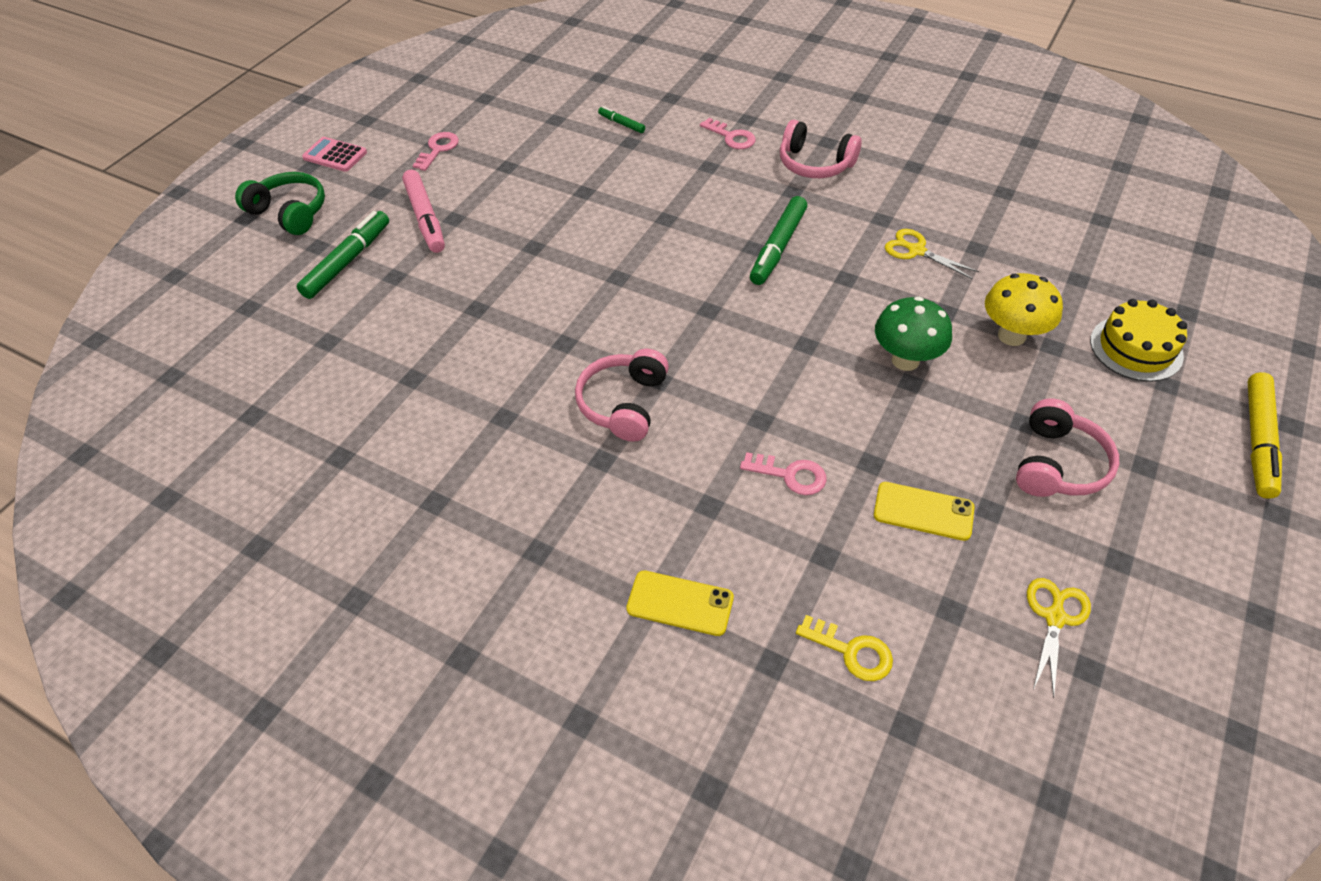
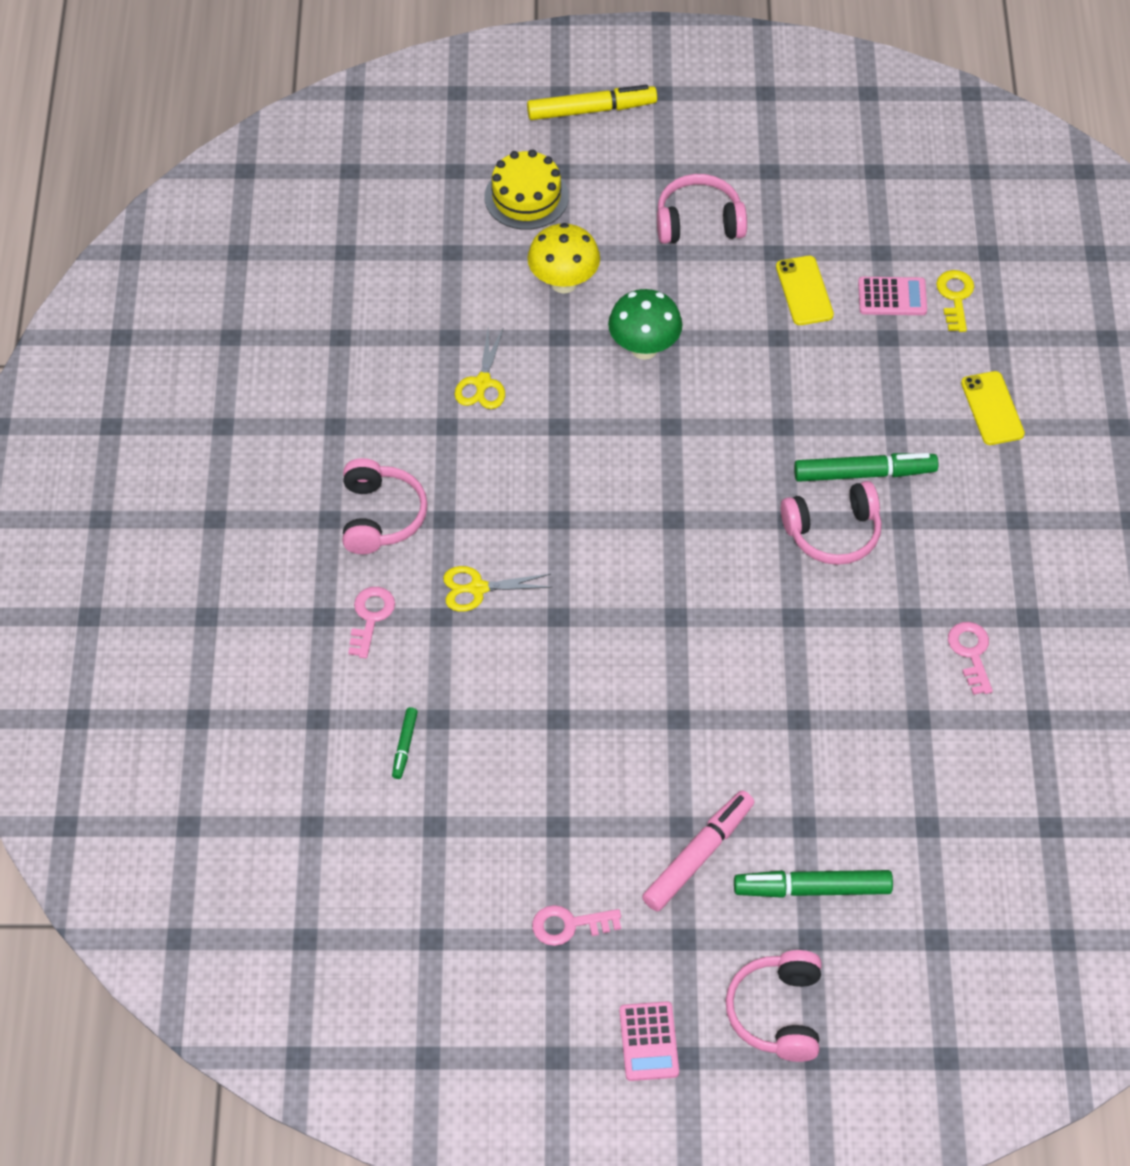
camera: 120 degrees left, 5 degrees up
green headphones [235,172,325,235] -> pink headphones [726,950,822,1062]
pink key [740,452,827,495] -> pink key moved to [948,622,993,695]
green marker [750,196,807,285] -> green marker moved to [794,453,939,482]
yellow scissors [1027,578,1091,699] -> yellow scissors moved to [443,566,553,612]
none -> pink calculator [858,277,927,315]

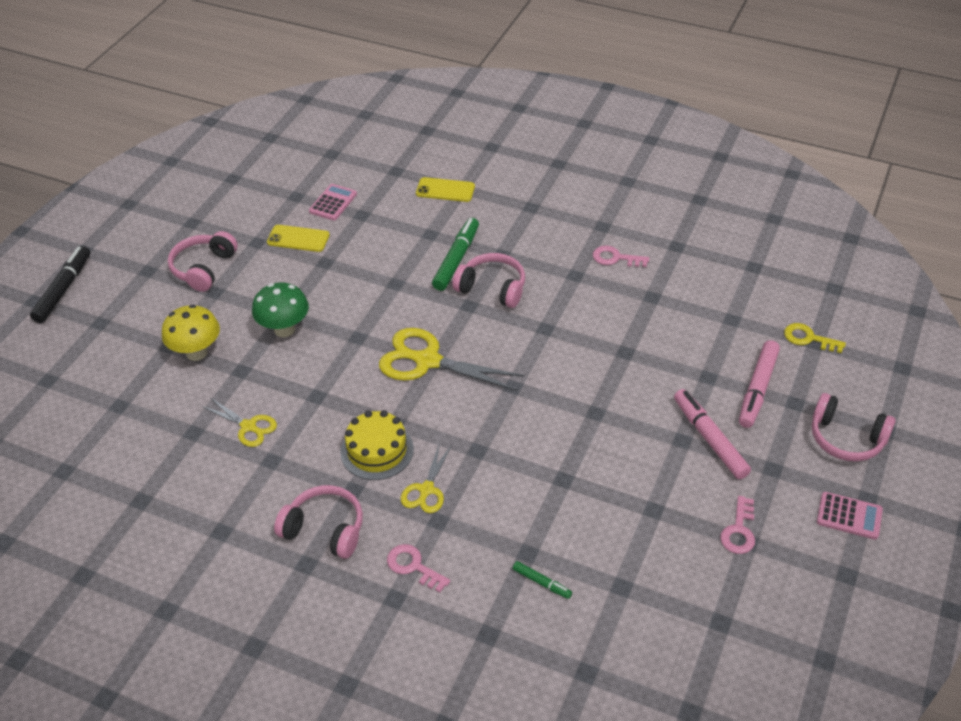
camera: 65 degrees left, 10 degrees down
yellow cake [485,149,569,230] -> yellow cake moved to [340,410,414,480]
yellow marker [527,85,657,120] -> black marker [30,246,90,323]
green marker [734,870,893,898] -> pink marker [739,340,780,428]
pink headphones [781,481,882,565] -> pink headphones turned 75 degrees counterclockwise [452,253,525,308]
yellow key [936,270,974,332] -> yellow key moved to [784,323,846,353]
none -> yellow scissors [379,328,524,391]

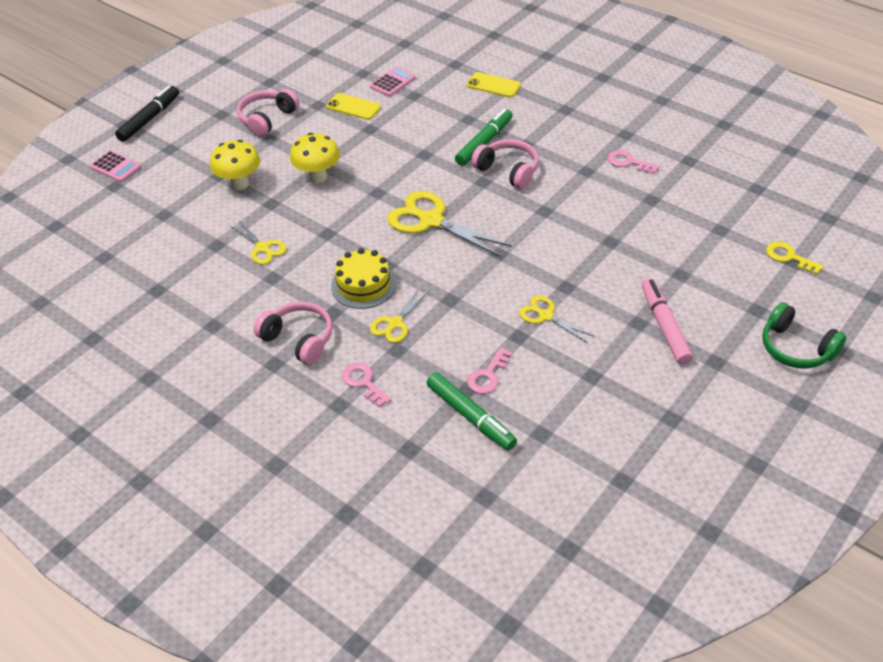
camera: 15 degrees right, 0 degrees up
green mushroom [252,282,309,337] -> yellow mushroom [290,133,340,183]
green marker [513,561,572,599] -> green marker [427,372,517,451], size x1.95
pink key [720,496,755,554] -> pink key moved to [467,347,512,394]
pink marker [739,340,780,428] -> none
pink headphones [812,393,896,462] -> green headphones [762,302,846,369]
pink calculator [817,492,883,540] -> pink calculator moved to [90,151,141,182]
none -> yellow scissors [519,296,595,343]

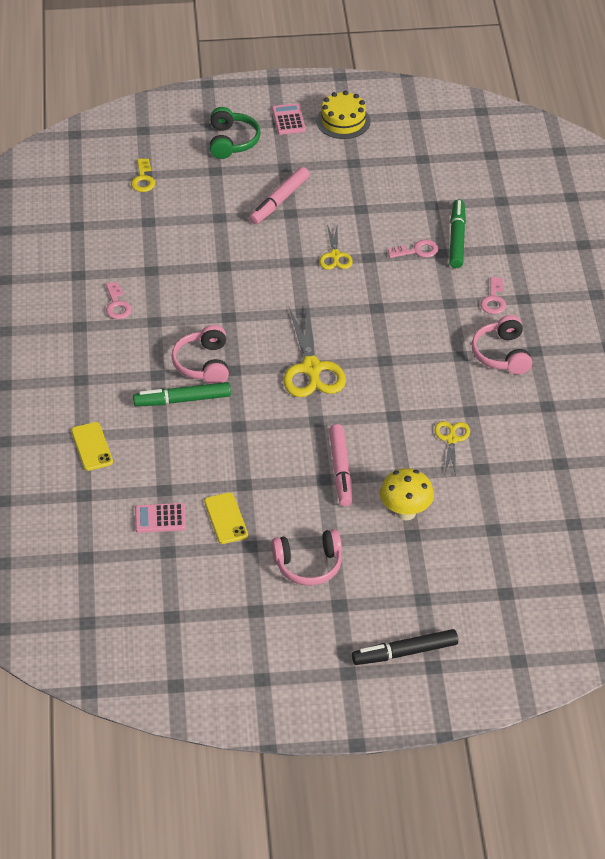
camera: 135 degrees left, 0 degrees up
pink calculator [90,151,141,182] -> pink calculator moved to [272,103,306,135]
yellow mushroom [290,133,340,183] -> pink marker [329,424,352,506]
yellow cake [331,248,396,309] -> yellow cake moved to [316,91,371,139]
yellow scissors [370,287,429,343] -> none

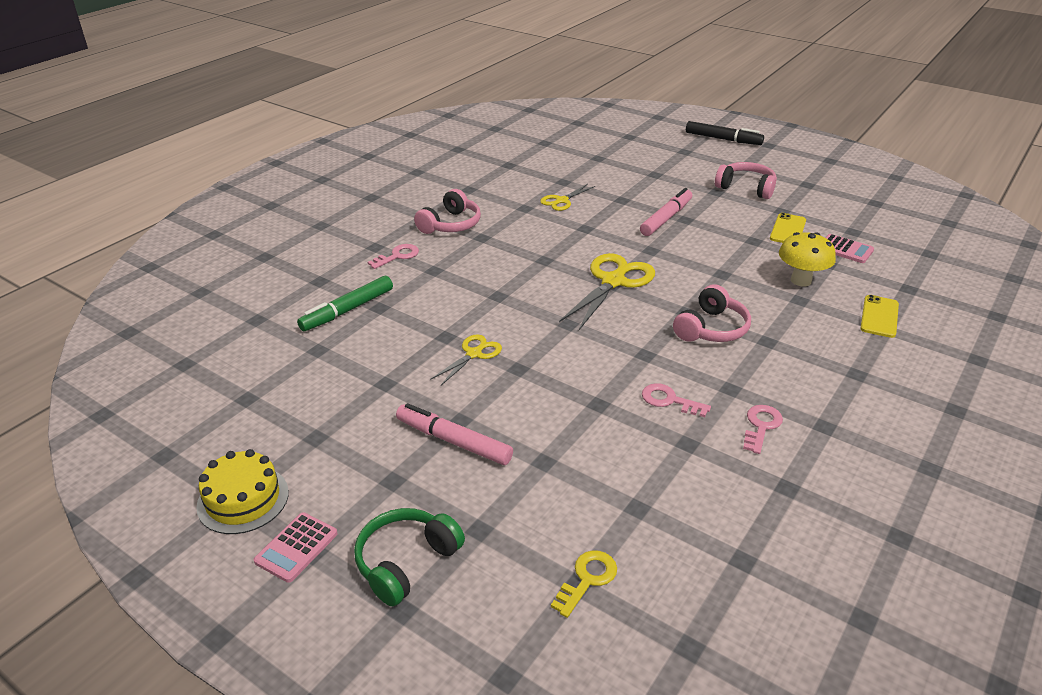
camera: 140 degrees left, 10 degrees down
green marker [133,382,231,406] -> none
pink marker [249,167,309,224] -> pink marker turned 135 degrees counterclockwise [396,403,513,465]
yellow mushroom [380,468,434,520] -> yellow mushroom moved to [779,232,836,286]
pink key [388,239,439,258] -> pink key moved to [642,383,711,417]

